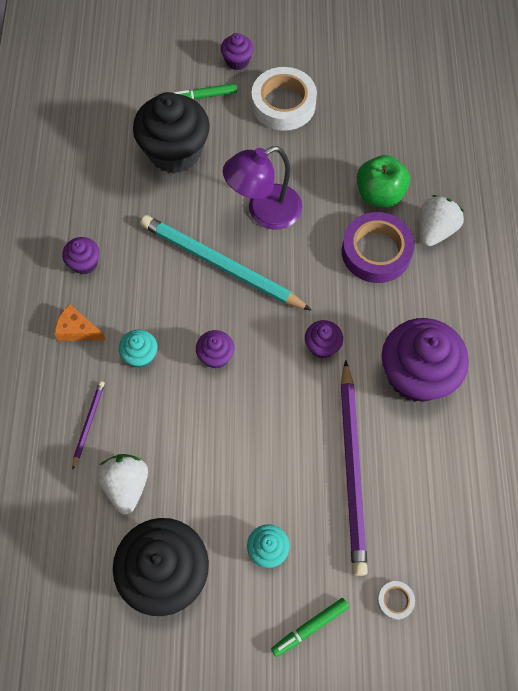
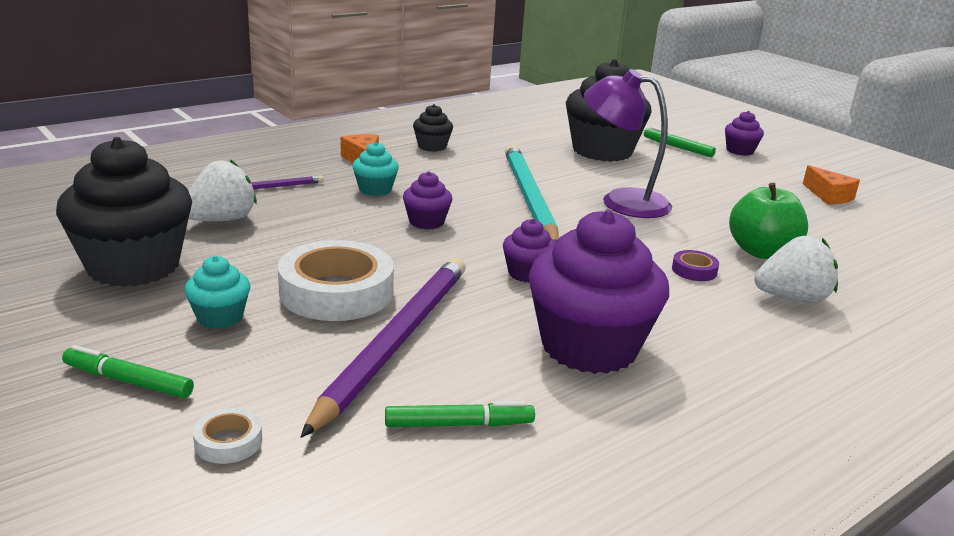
camera: 50 degrees right, 40 degrees down
purple cupcake [62,237,99,274] -> black cupcake [413,104,453,152]
white tape [252,67,317,131] -> white tape moved to [278,240,394,321]
purple pencil [340,360,368,576] -> purple pencil turned 150 degrees clockwise [301,257,466,438]
purple tape [342,212,415,283] -> purple tape [672,250,719,281], size x0.44
none -> green marker [385,401,535,427]
none -> orange cheese [803,165,860,204]

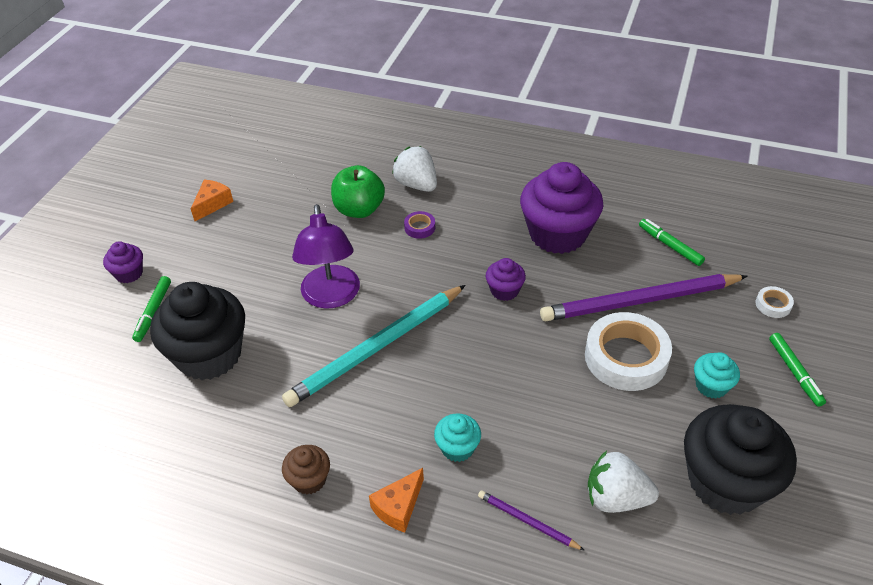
camera: 120 degrees left, 20 degrees up
purple cupcake [403,171,452,230] -> none
black cupcake [413,104,453,152] -> brown cupcake [282,445,330,494]

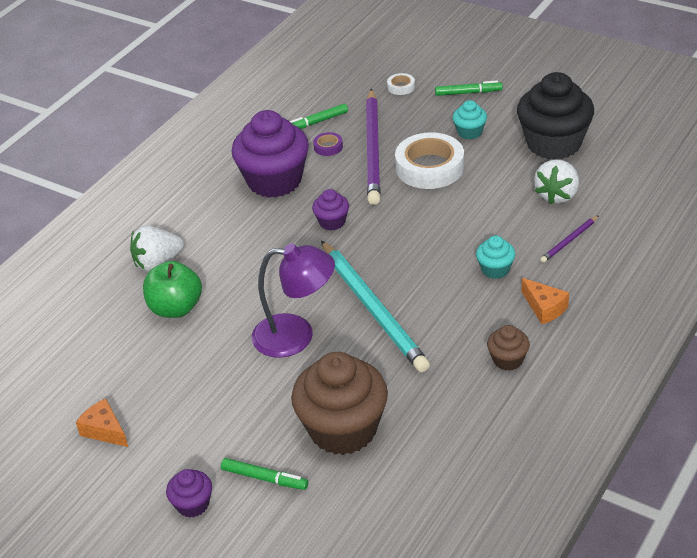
camera: 75 degrees left, 5 degrees down
black cupcake [150,282,245,380] -> brown cupcake [291,352,388,455]
purple tape [404,211,435,239] -> purple tape moved to [313,132,343,156]

